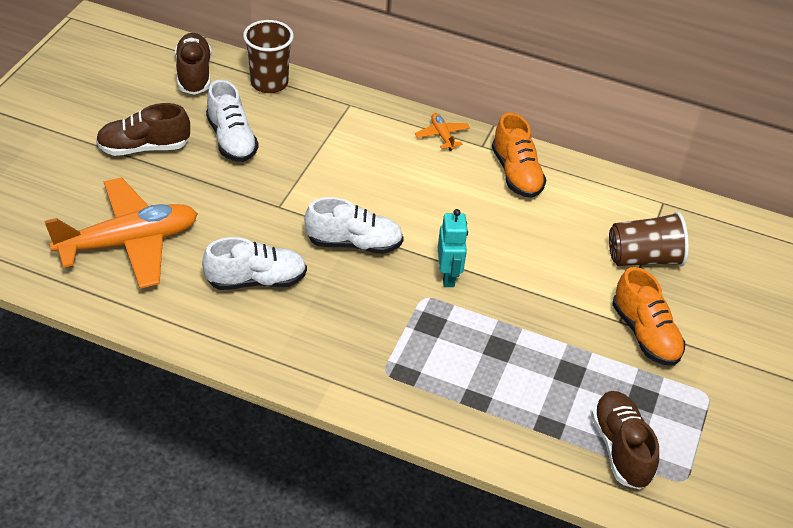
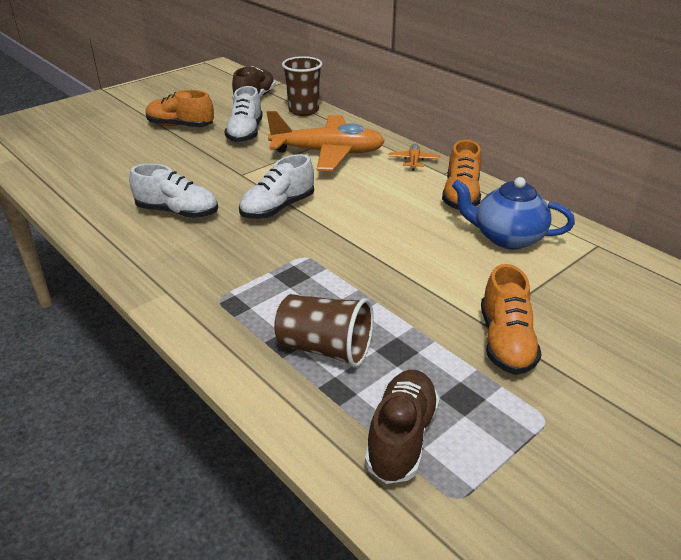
camera: 30 degrees right, 10 degrees down
orange plane [45,177,198,289] -> orange plane moved to [267,111,385,171]
brown shoe [96,103,190,156] -> orange shoe [146,90,214,127]
white shoe [304,197,404,254] -> white shoe turned 105 degrees clockwise [239,154,314,219]
turquoise robot [438,209,468,287] -> none
brown cup [609,211,689,266] -> brown cup moved to [274,294,373,368]
none -> blue teapot [452,177,575,249]

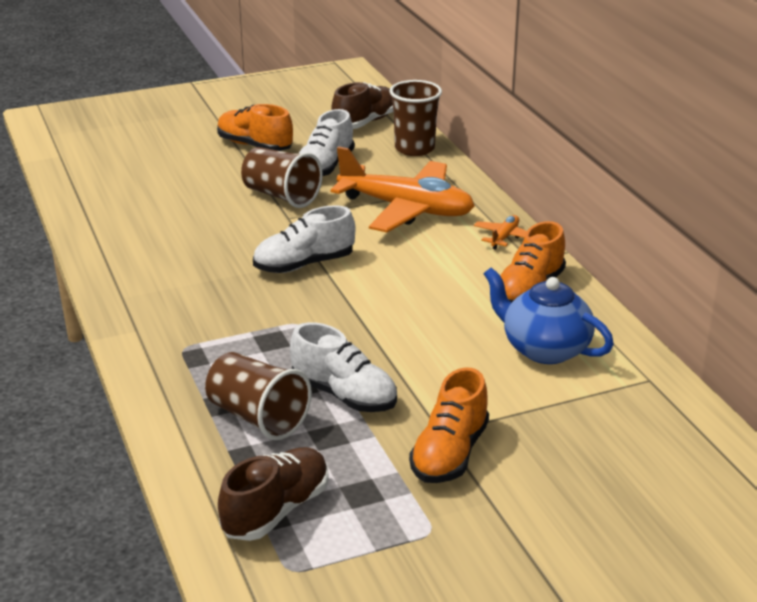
camera: 20 degrees right, 5 degrees down
white shoe [129,163,218,218] -> white shoe moved to [290,322,397,412]
none -> brown cup [241,147,323,208]

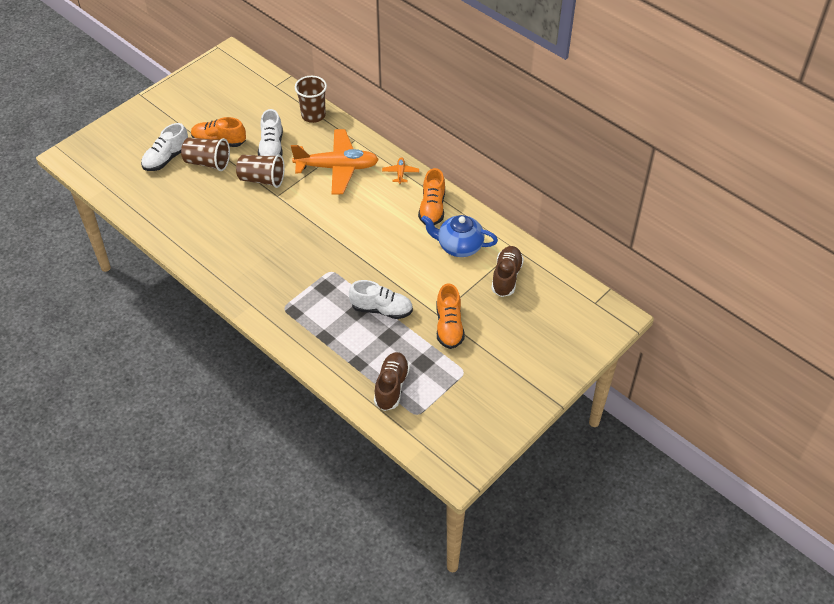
camera: 25 degrees left, 20 degrees up
brown cup [205,352,312,440] -> brown cup moved to [181,138,230,171]
white shoe [253,205,356,273] -> white shoe moved to [141,123,188,171]
brown shoe [332,82,394,129] -> brown shoe moved to [491,246,524,297]

